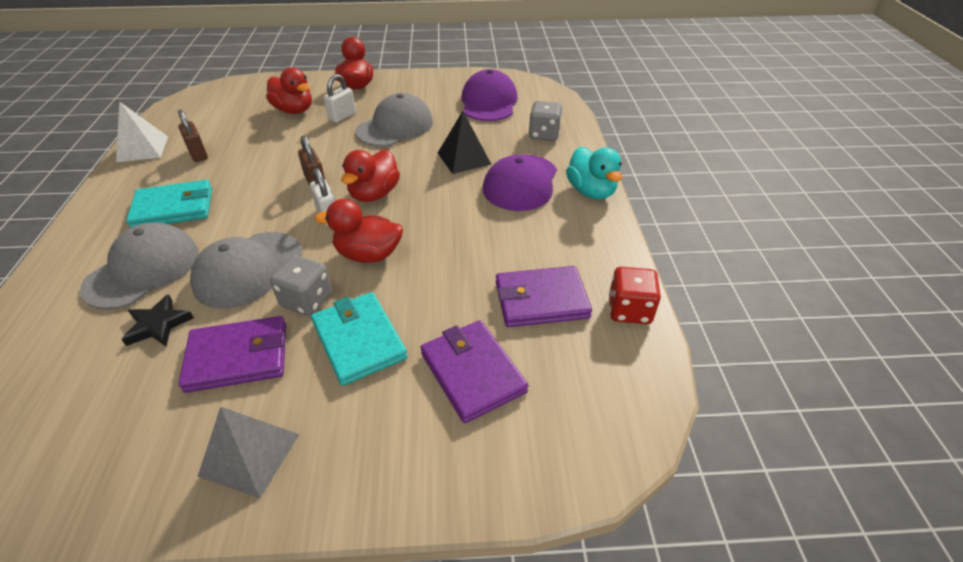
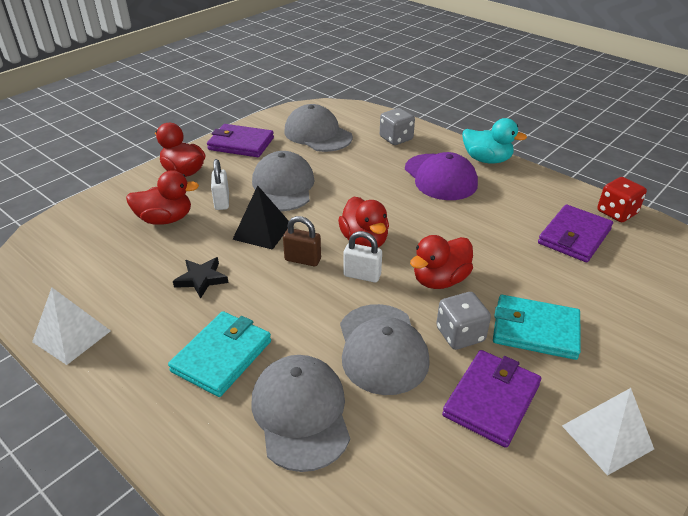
camera: 45 degrees left, 5 degrees down
black star [121,294,194,346] -> black star moved to [173,257,228,299]
brown padlock [178,109,208,162] -> none
grey pyramid [197,407,299,498] -> white pyramid [562,388,654,476]
purple wallet [421,320,528,423] -> purple wallet moved to [207,124,274,157]
black pyramid [438,111,492,174] -> black pyramid moved to [232,185,289,250]
purple cap [461,69,518,121] -> grey cap [284,104,353,152]

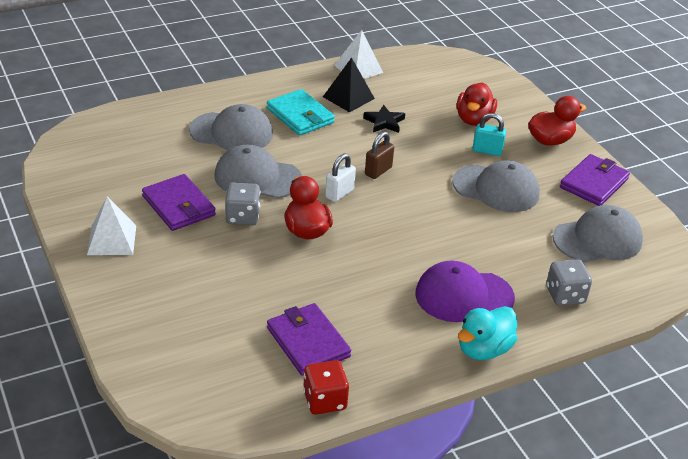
camera: 110 degrees right, 0 degrees up
white padlock [211,159,229,210] -> turquoise padlock [473,113,506,156]
black pyramid [232,185,289,250] -> black pyramid moved to [323,57,375,112]
red duck [338,197,389,247] -> none
turquoise wallet [493,295,581,360] -> none

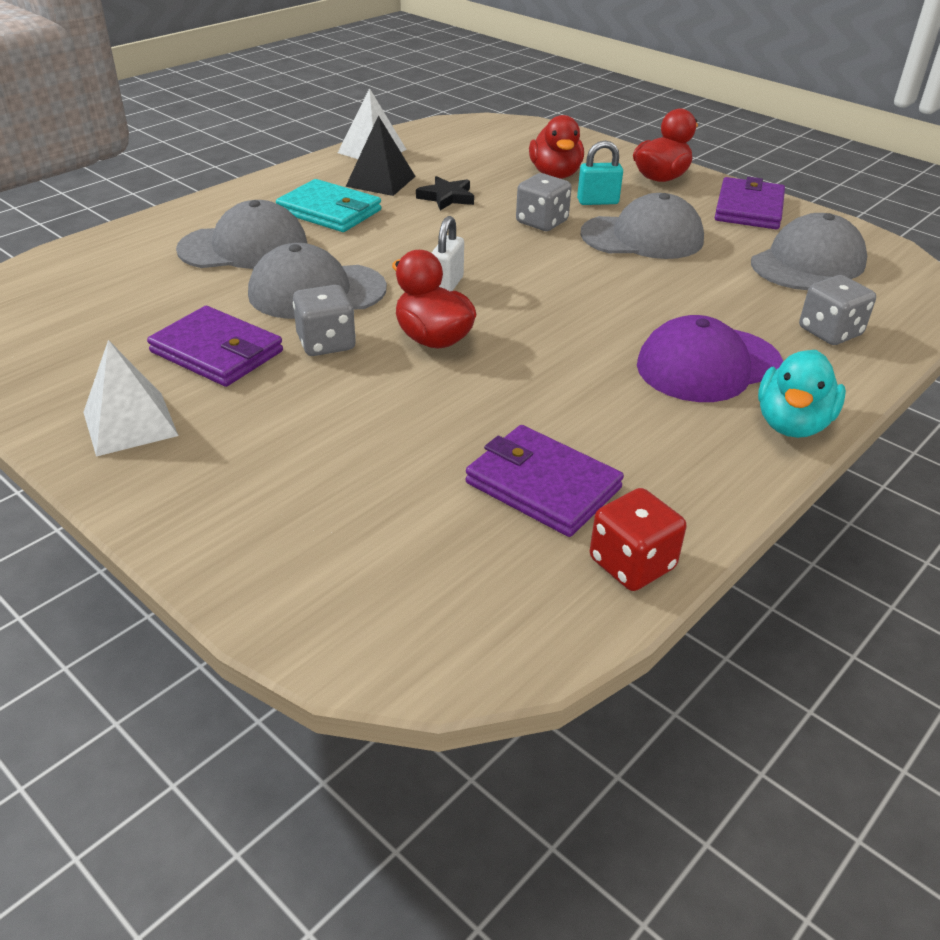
camera: 20 degrees left, 0 degrees up
brown padlock [365,132,394,179] -> none
none -> grey dice [516,173,572,231]

